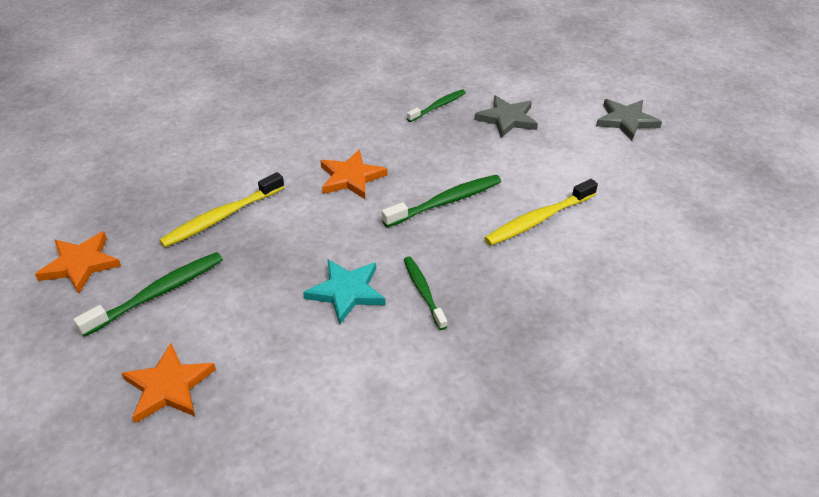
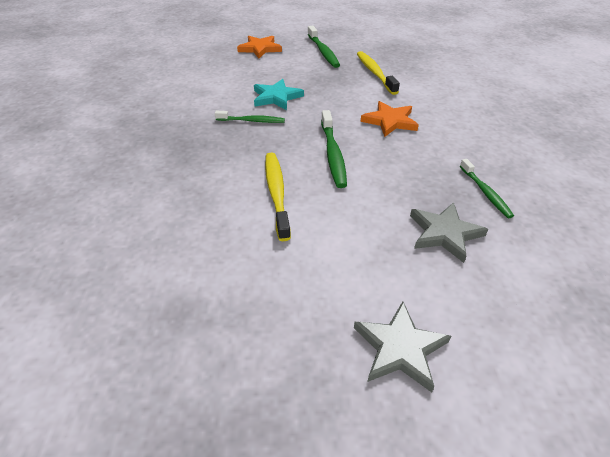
camera: 115 degrees right, 0 degrees up
orange star [35,231,121,293] -> none

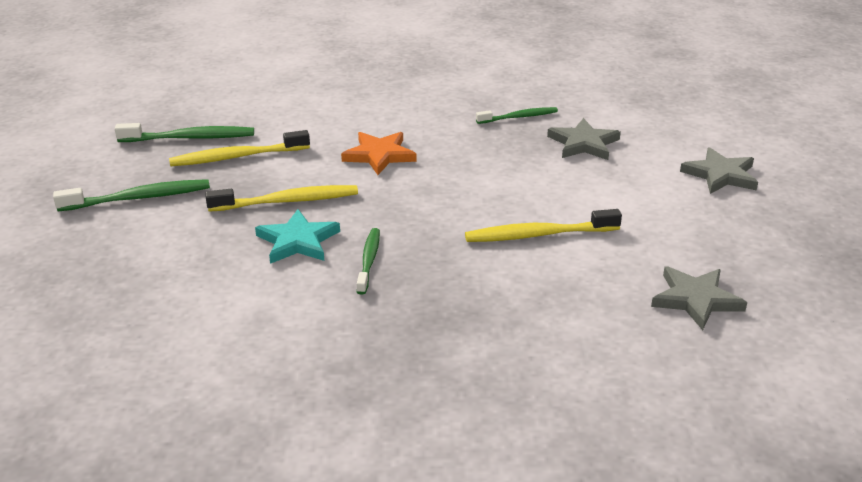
camera: 90 degrees left, 10 degrees down
orange star [237,36,282,58] -> none
green toothbrush [321,110,347,188] -> green toothbrush moved to [115,123,254,142]
none -> yellow toothbrush [205,185,358,212]
none -> grey star [651,266,747,330]

